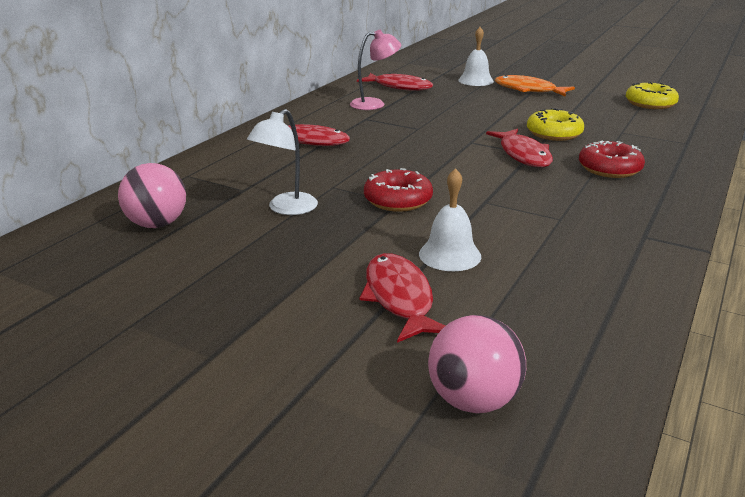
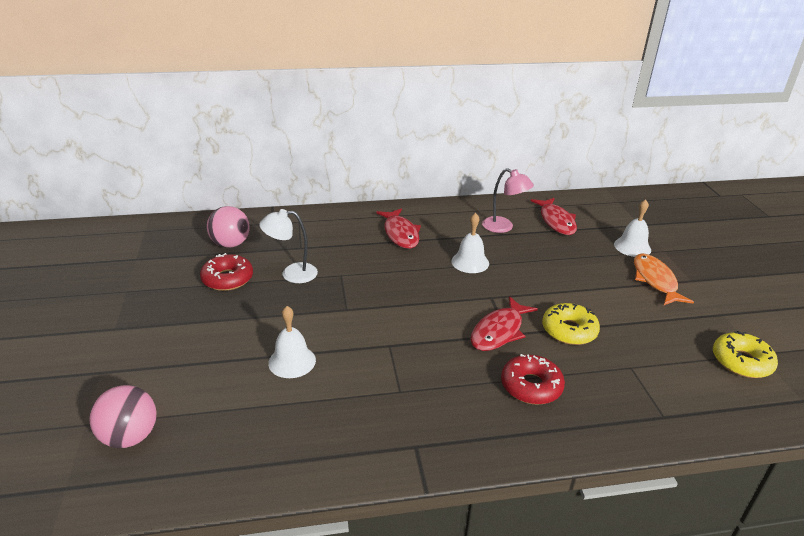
camera: 50 degrees right, 5 degrees up
red fish [359,253,445,343] -> none
red donut [364,168,433,212] -> red donut moved to [200,253,253,291]
none -> white bell [451,213,489,273]

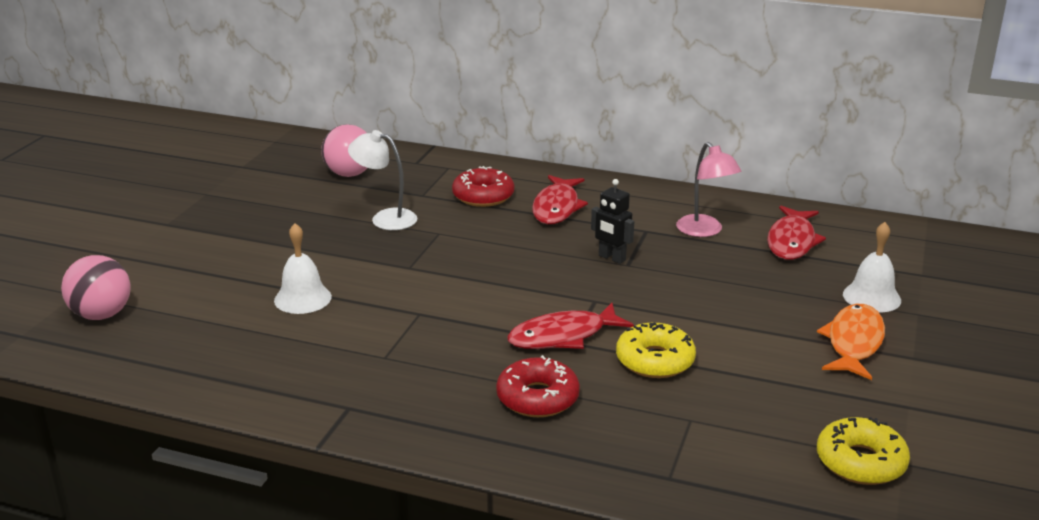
camera: 30 degrees right, 5 degrees down
red donut [200,253,253,291] -> red donut moved to [452,166,515,207]
white bell [451,213,489,273] -> black robot [591,179,634,264]

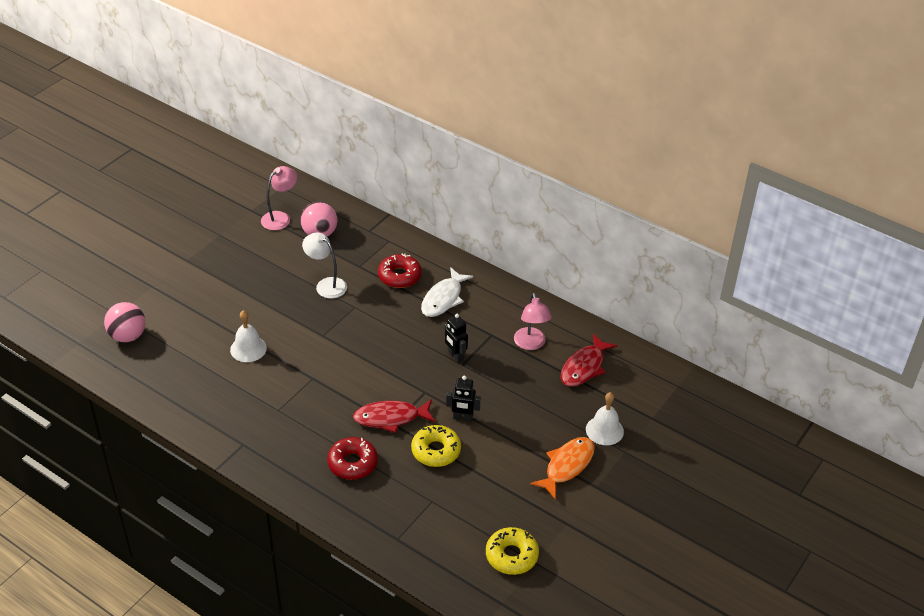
camera: 15 degrees right, 15 degrees up
red fish [532,175,588,224] -> white fish [421,267,474,317]
none -> pink lamp [261,166,297,230]
none -> black robot [446,376,481,422]

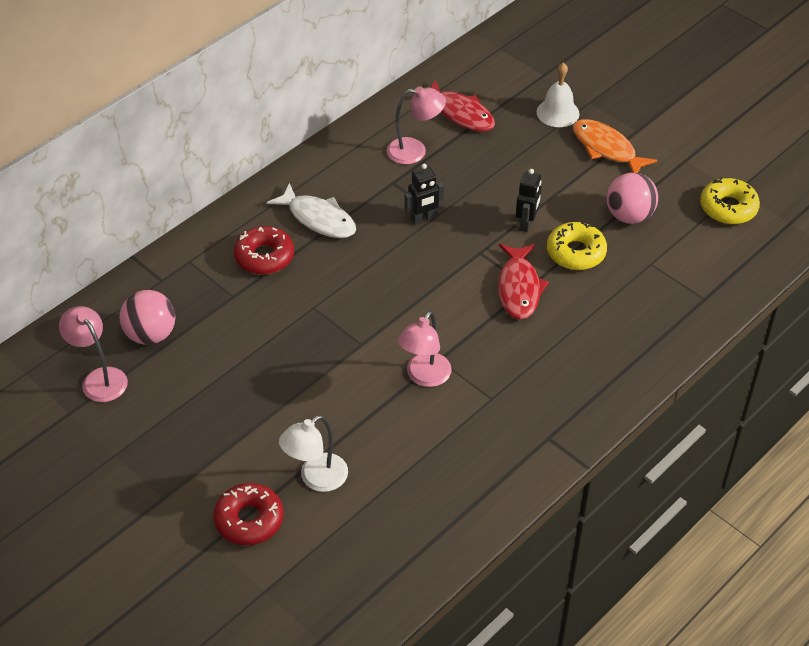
camera: 80 degrees left, 5 degrees up
pink ball [104,302,146,342] -> pink ball moved to [607,173,658,224]
white bell [230,310,267,362] -> none
white lamp [302,232,347,299] -> white lamp moved to [279,415,348,492]
red donut [327,437,378,480] -> red donut moved to [213,483,284,545]
none -> pink lamp [397,311,452,387]

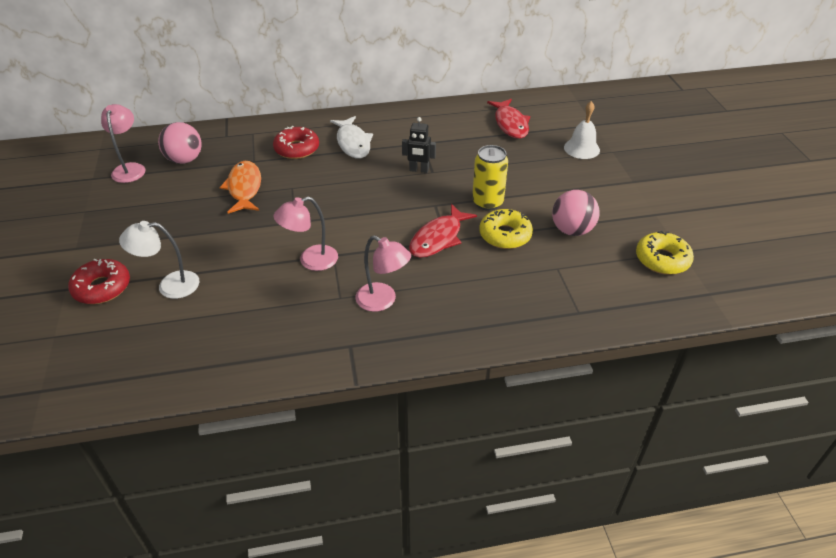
camera: 35 degrees right, 5 degrees down
pink lamp [387,86,446,164] -> pink lamp moved to [356,236,411,312]
black robot [516,169,542,232] -> yellow can [472,145,508,211]
orange fish [573,119,657,173] -> orange fish moved to [220,161,261,214]

